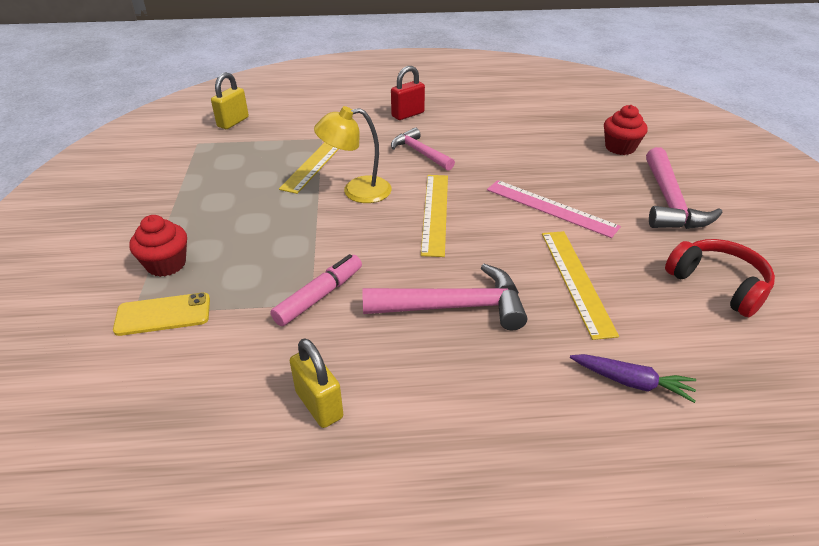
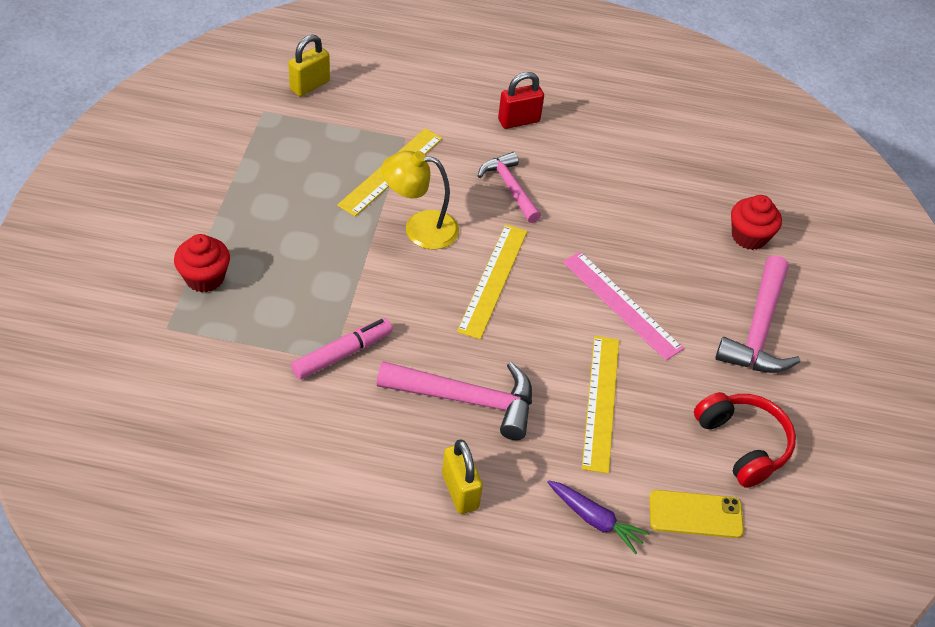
camera: 10 degrees right, 10 degrees up
yellow phone [113,293,210,336] -> yellow phone moved to [649,490,744,538]
yellow padlock [290,338,343,428] -> yellow padlock moved to [442,439,483,514]

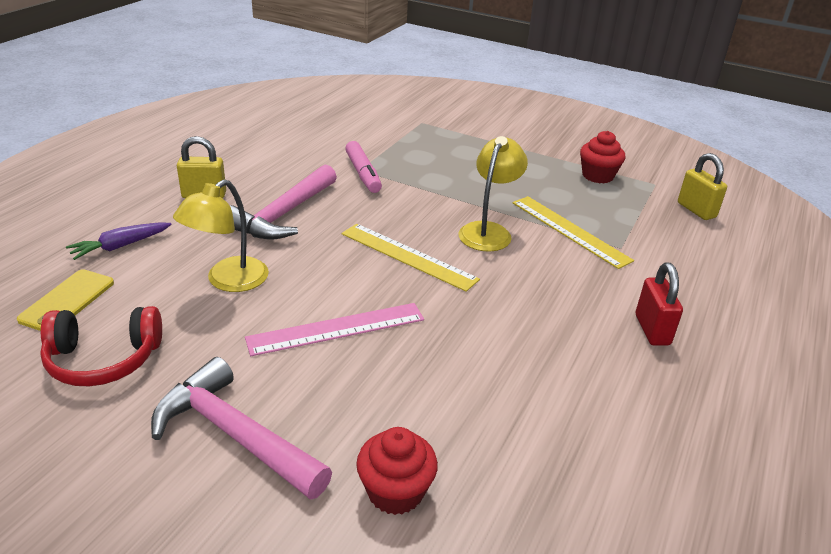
camera: 110 degrees right, 15 degrees down
red cupcake [174,234,230,293] -> red cupcake moved to [580,131,625,183]
pink hammer [478,152,541,223] -> none
yellow ruler [582,336,619,474] -> yellow lamp [173,180,269,292]

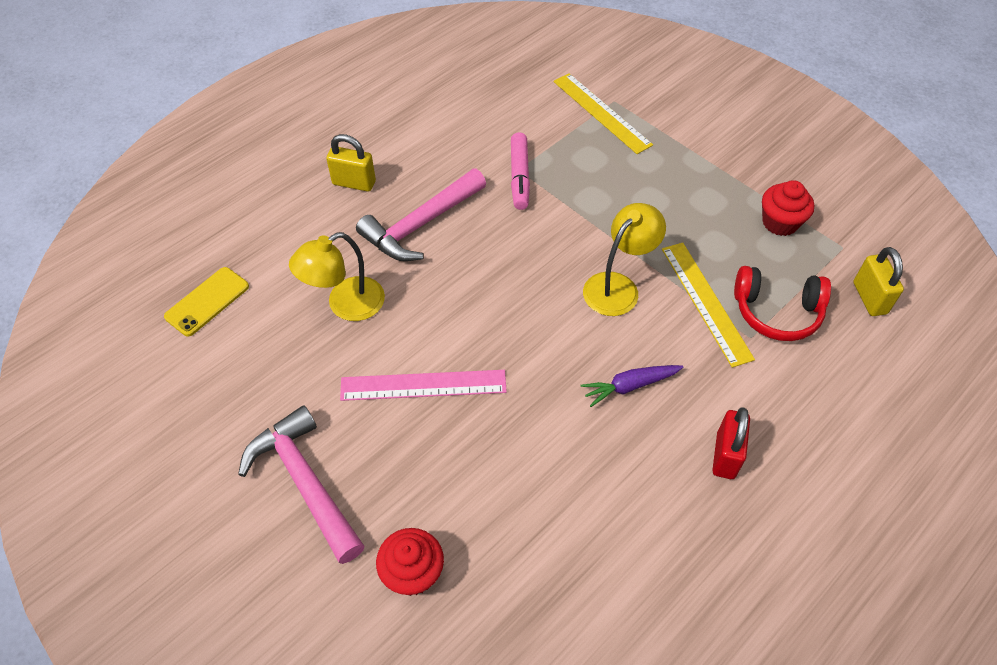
camera: 20 degrees right, 20 degrees up
red headphones [40,306,162,386] -> red headphones moved to [734,266,831,341]
purple carrot [66,222,172,260] -> purple carrot moved to [581,365,683,407]
yellow ruler [342,224,480,292] -> yellow ruler moved to [554,73,653,154]

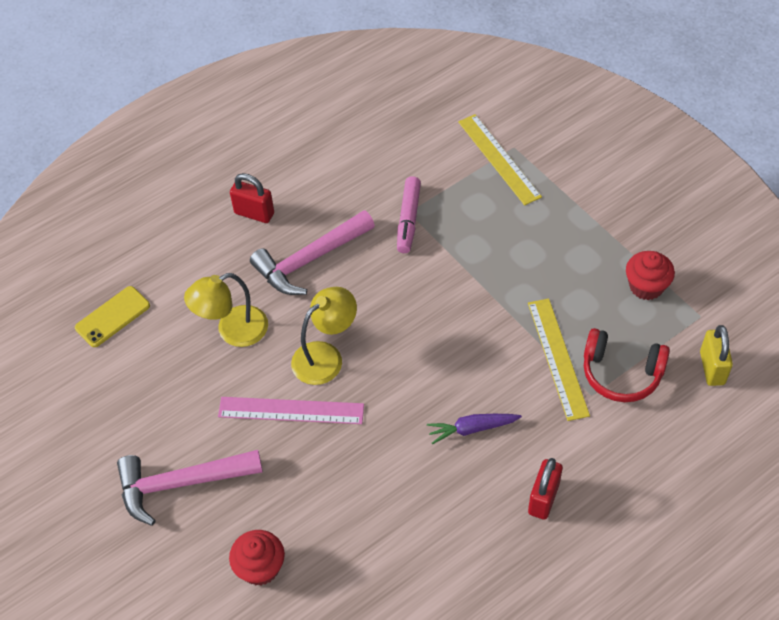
camera: 10 degrees right, 0 degrees up
pink hammer [238,405,364,564] -> pink hammer turned 75 degrees counterclockwise [117,450,263,526]
yellow padlock [326,134,376,192] -> red padlock [230,173,274,223]
yellow lamp [583,203,666,316] -> yellow lamp moved to [291,287,357,385]

